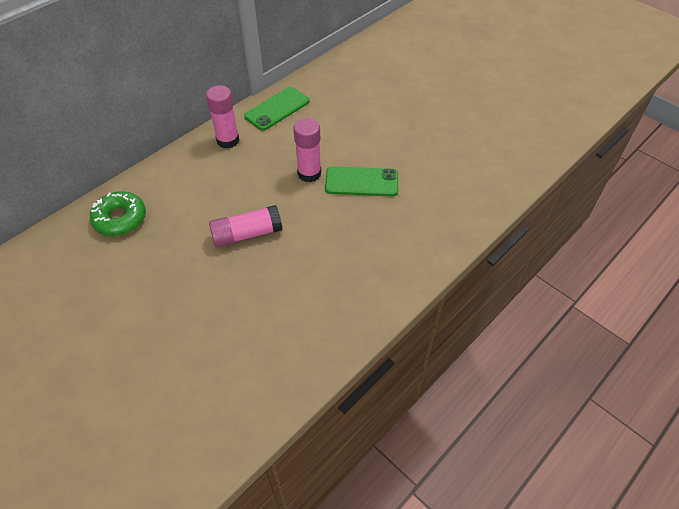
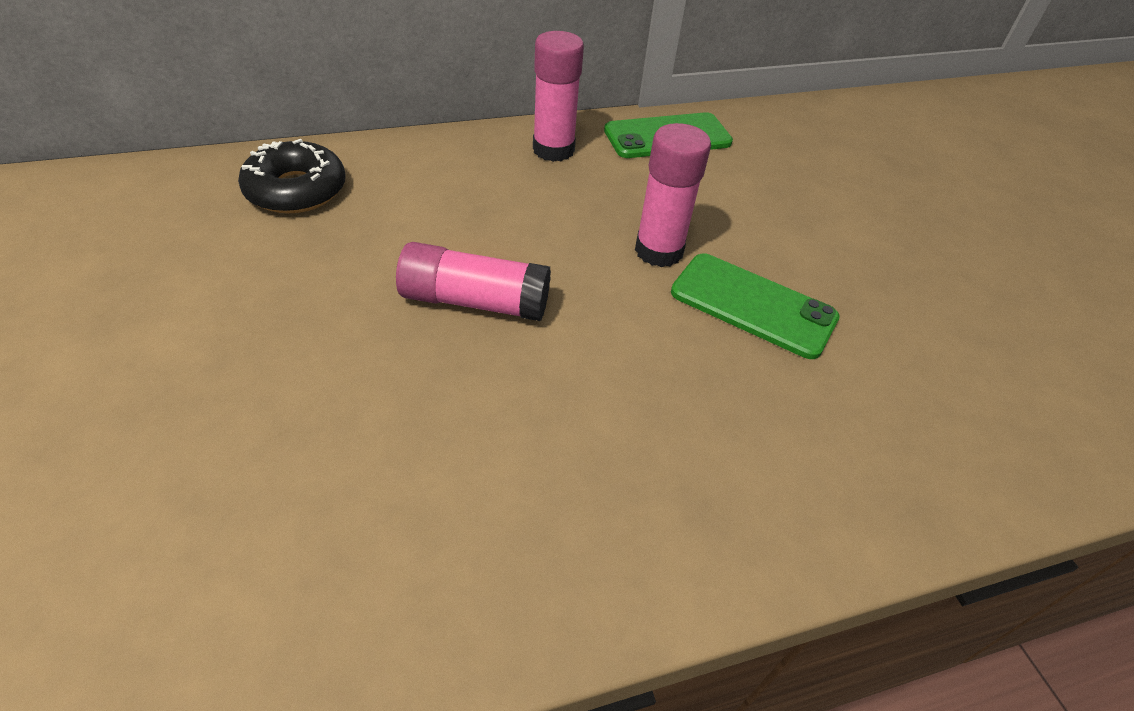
camera: 25 degrees right, 5 degrees down
green donut [90,191,146,236] -> black donut [238,139,345,213]

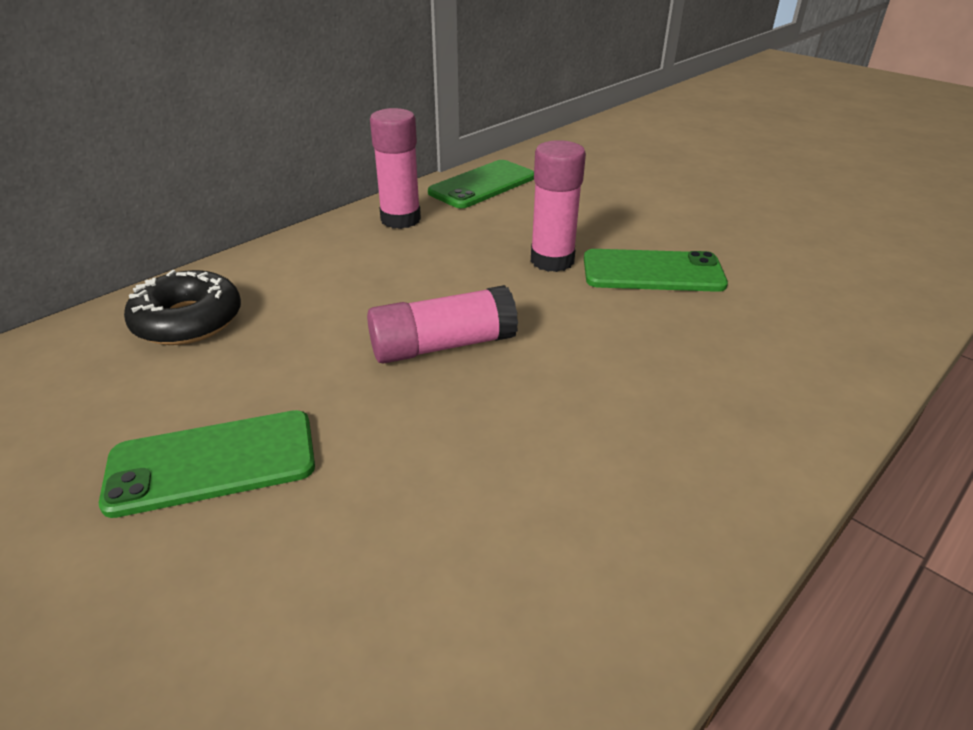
camera: 25 degrees left, 10 degrees down
none -> green phone [99,410,315,518]

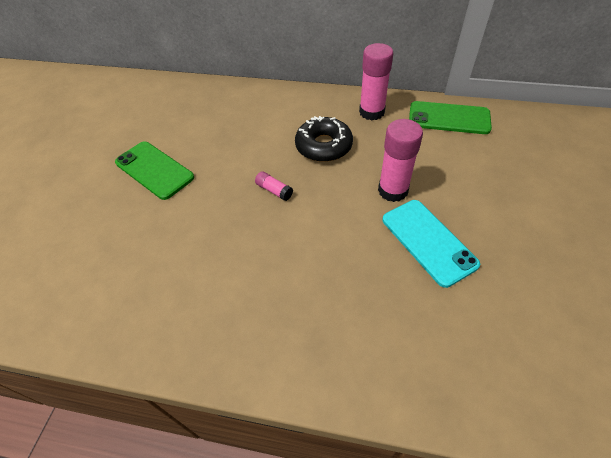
camera: 60 degrees right, 15 degrees up
black donut [124,270,241,345] -> black donut moved to [295,116,353,162]
pink glue stick [367,285,518,364] -> pink glue stick [255,171,293,201], size x0.49
green phone [584,249,728,292] -> turquoise phone [383,200,480,288]

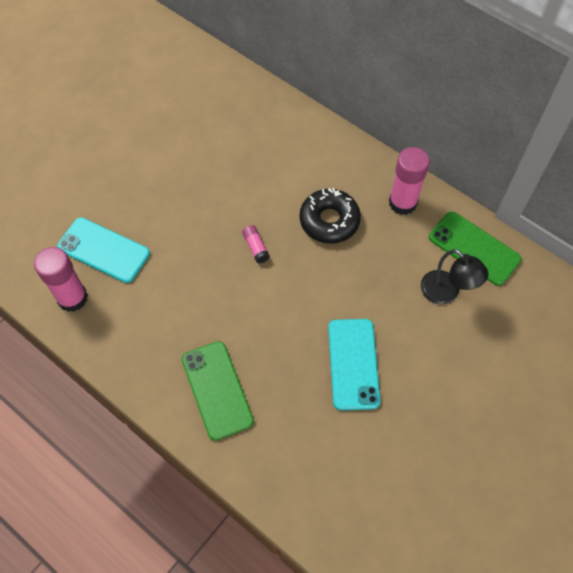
camera: 25 degrees right, 10 degrees up
green phone [115,142,194,200] -> green phone moved to [182,341,254,441]
pink glue stick [378,119,423,202] -> pink glue stick moved to [34,247,88,312]
none -> turquoise phone [57,217,150,283]
none -> black lamp [421,249,489,305]

